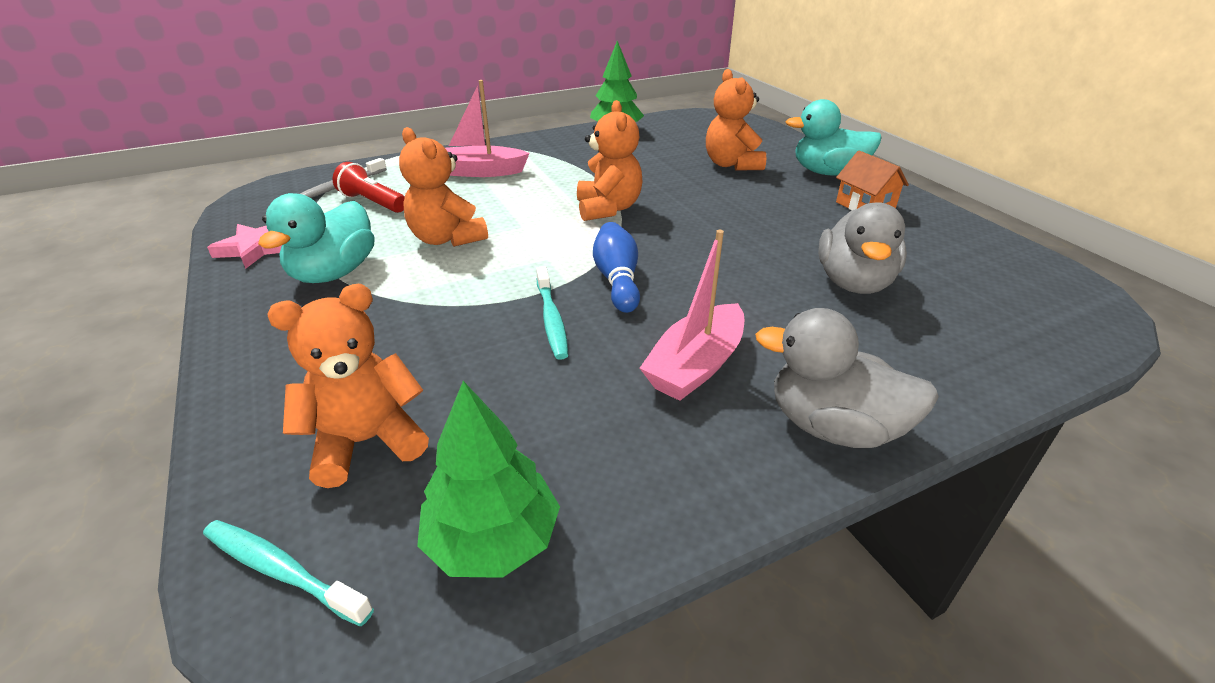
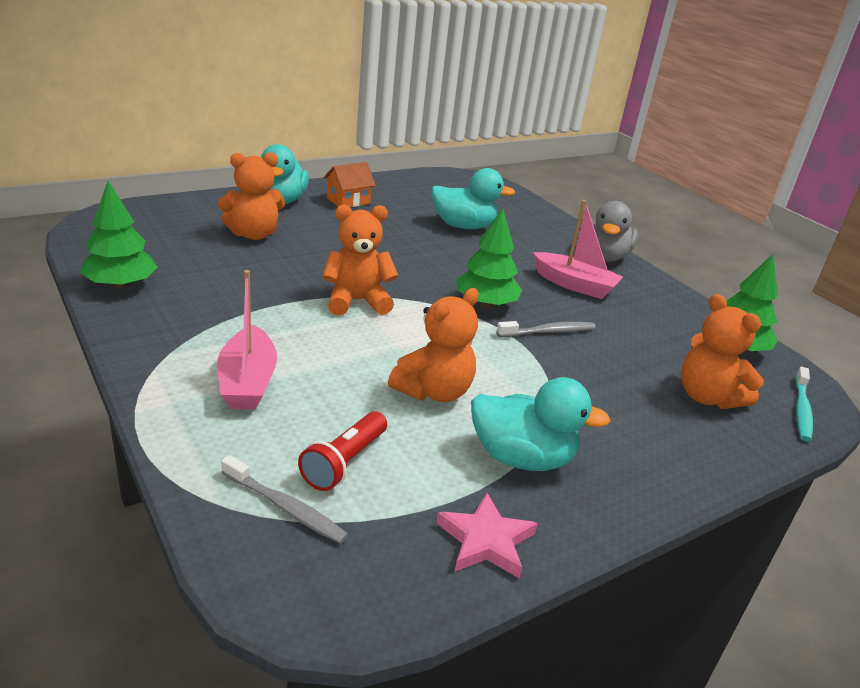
camera: 100 degrees left, 5 degrees down
turquoise toothbrush [536,266,568,360] -> grey toothbrush [496,321,596,337]
blue bowling pin [593,222,640,313] -> green tree [456,208,522,308]
grey duck [818,202,907,294] -> turquoise duck [431,168,516,229]

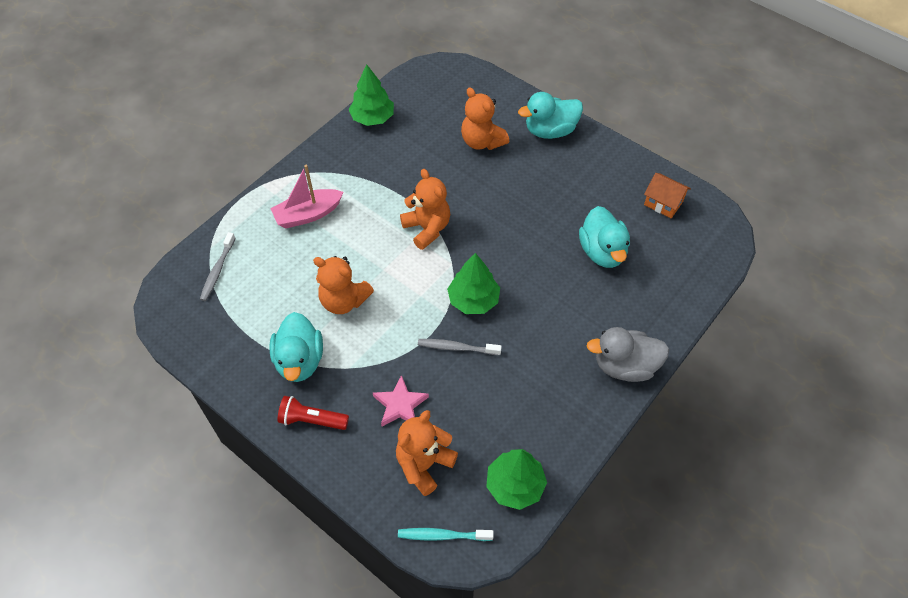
camera: 75 degrees right, 25 degrees up
red flashlight [298,411,387,491] -> red flashlight moved to [278,396,349,430]
orange house [324,162,376,207] -> orange house moved to [644,173,691,218]
pink star [436,493,538,579] -> pink star moved to [373,375,429,426]
grey toothbrush [496,321,596,337] -> grey toothbrush turned 135 degrees clockwise [418,339,502,355]
pink boat [533,200,623,299] -> none

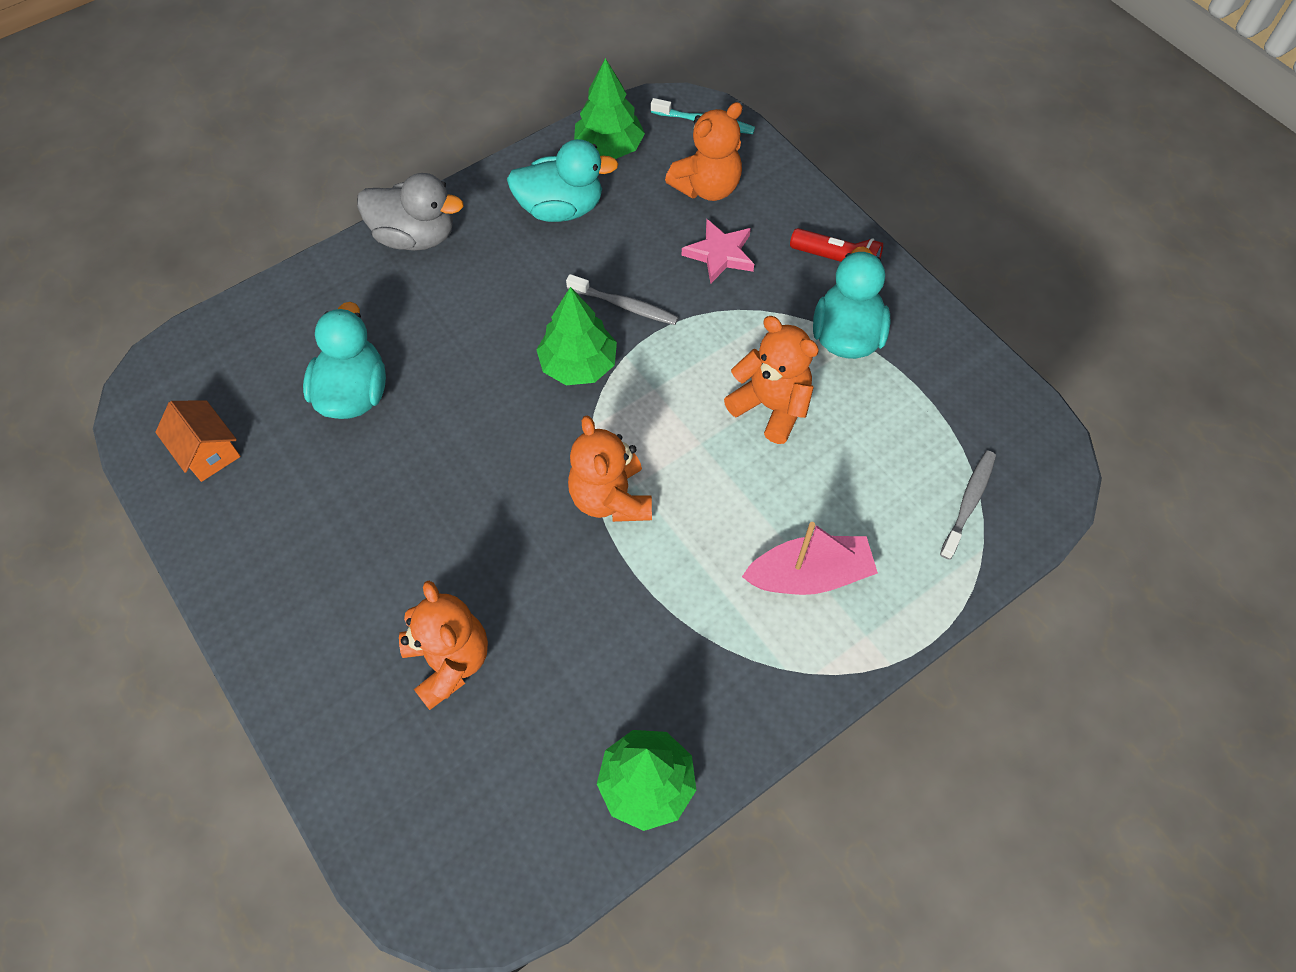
camera: 165 degrees left, 5 degrees up
turquoise duck [518,92,583,139] -> turquoise duck moved to [507,139,618,222]

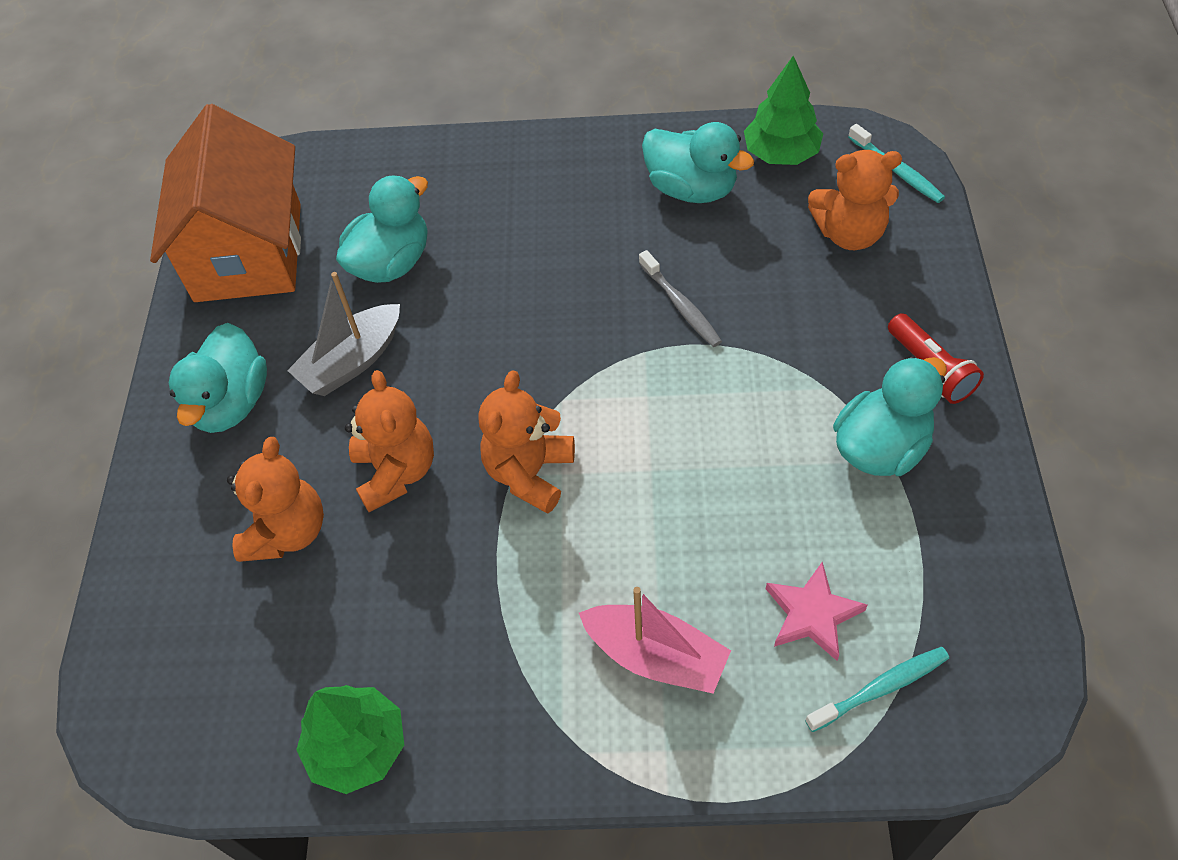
camera: 40 degrees right, 5 degrees down
orange house [155,400,241,482] -> orange house [150,104,301,302], size x2.33
grey duck [357,173,463,251] -> none
green tree [536,287,617,385] -> none
pink star [681,219,754,284] -> pink star moved to [766,561,867,661]
orange teddy bear [724,316,819,444] -> orange teddy bear moved to [345,370,434,512]
grey toothbrush [940,451,996,560] -> turquoise toothbrush [805,647,949,732]
none -> turquoise duck [169,323,267,433]
none -> grey boat [287,272,400,396]

